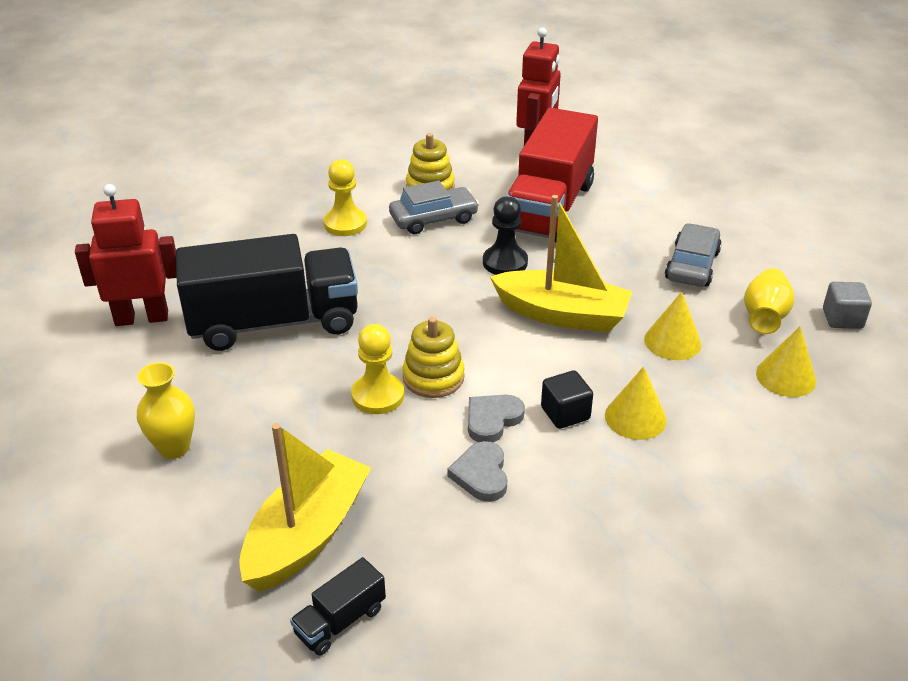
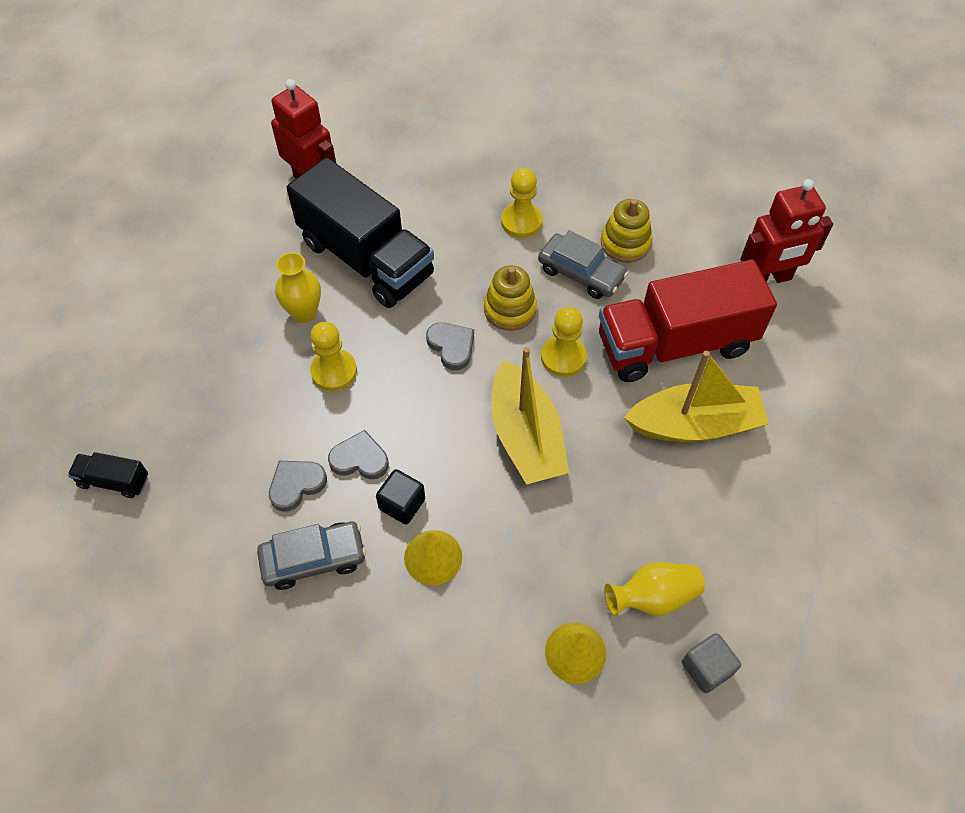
camera: 55 degrees right, 20 degrees up
yellow vase [137,362,195,459] -> yellow vase moved to [275,252,321,323]
yellow boat [239,423,371,592] -> yellow boat moved to [624,351,769,442]
yellow stacking toy [403,317,464,398] -> yellow stacking toy moved to [484,265,537,331]
black pawn [483,196,528,275] -> yellow pawn [541,307,587,377]
yellow cone [644,292,701,360] -> none
grey car [665,223,722,287] -> grey car moved to [257,522,366,590]
none -> grey heart [426,322,474,370]

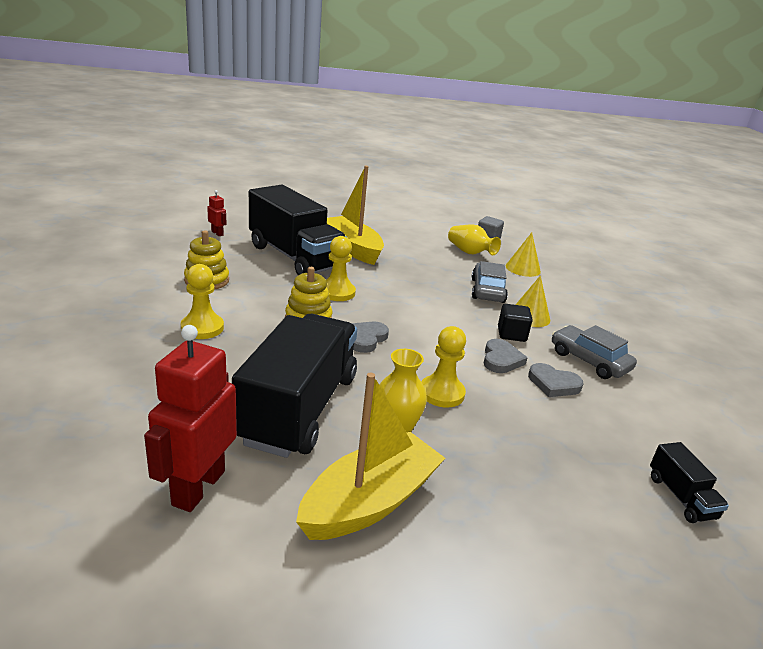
camera: 120 degrees left, 30 degrees down
grey heart [328,430,389,479] -> grey heart turned 150 degrees counterclockwise [484,339,527,373]
yellow boat [491,347,569,485] -> yellow boat moved to [296,373,445,540]
grey car [538,230,628,299] -> grey car moved to [472,261,508,303]
red truck [599,259,777,382] -> black truck [249,185,347,275]
red robot [740,179,833,283] -> red robot [207,190,226,236], size x0.45

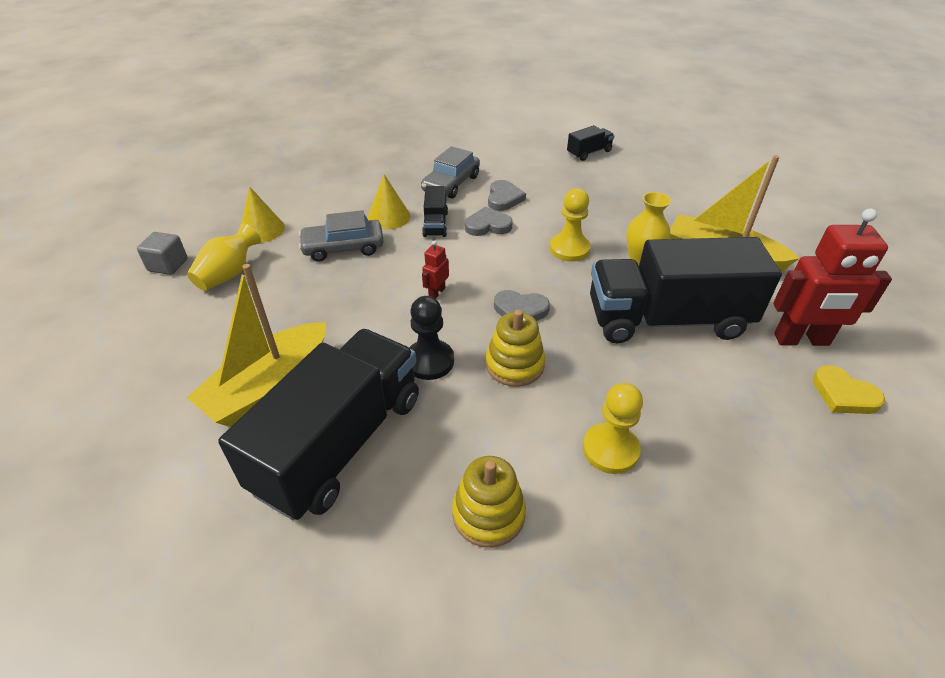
camera: 105 degrees left, 15 degrees up
red robot [207,190,226,236] -> red robot moved to [422,240,449,299]
yellow pawn [326,236,356,301] -> black pawn [409,296,454,380]
black cube [498,304,533,342] -> black truck [422,186,448,237]
none -> yellow heart [813,365,885,414]

